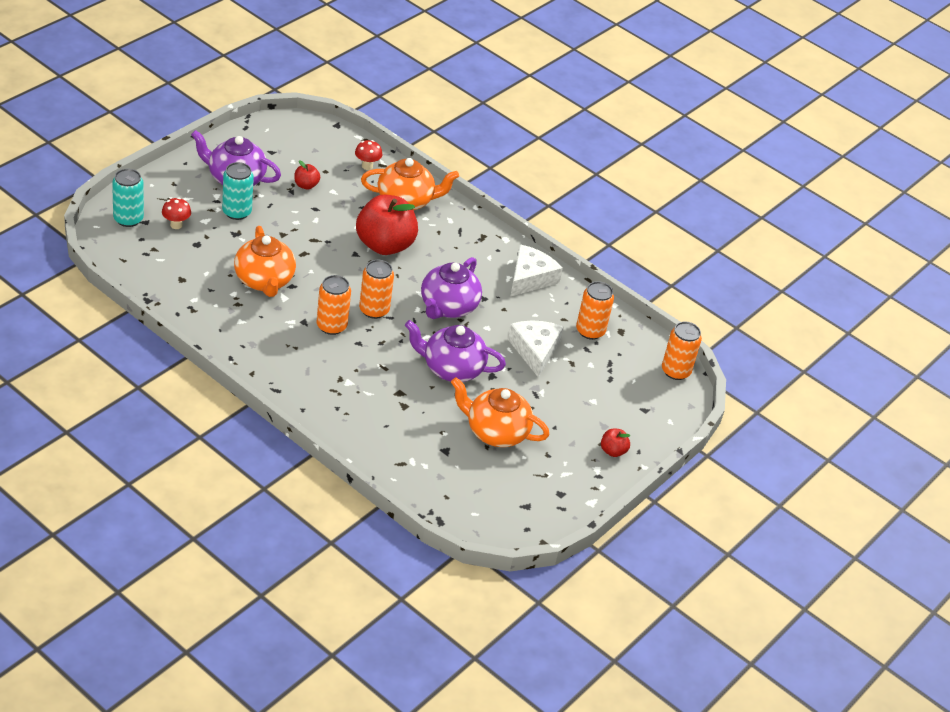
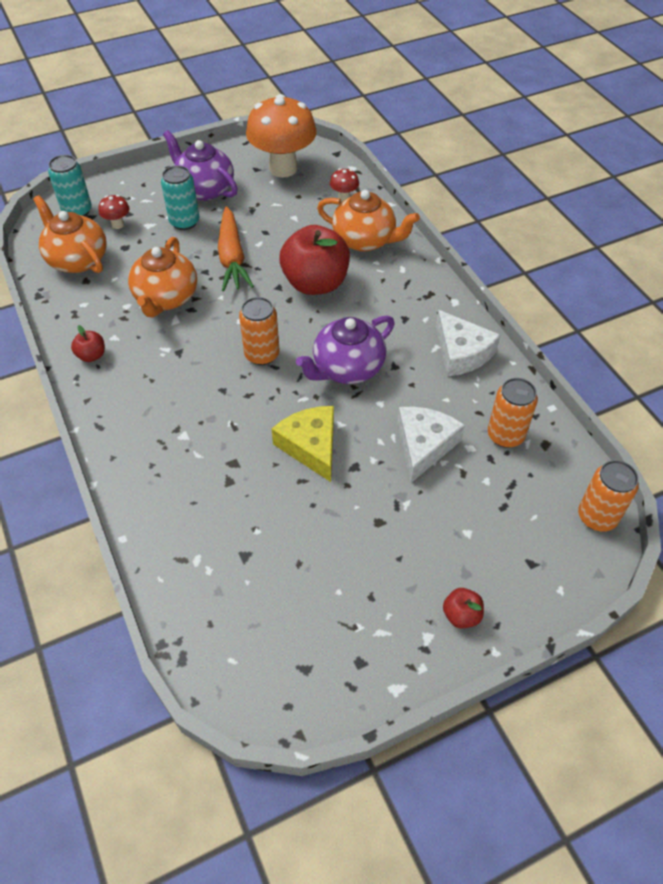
camera: 30 degrees right, 10 degrees up
red apple [294,161,320,190] -> red apple moved to [71,325,105,362]
orange can [317,275,351,335] -> none
purple teapot [405,320,506,382] -> yellow cheese [272,406,334,482]
orange teapot [451,377,550,447] -> orange teapot moved to [33,195,107,273]
white cheese [510,244,563,297] -> white cheese turned 90 degrees clockwise [436,310,500,377]
none -> orange carrot [218,206,254,291]
none -> orange mushroom [246,94,317,178]

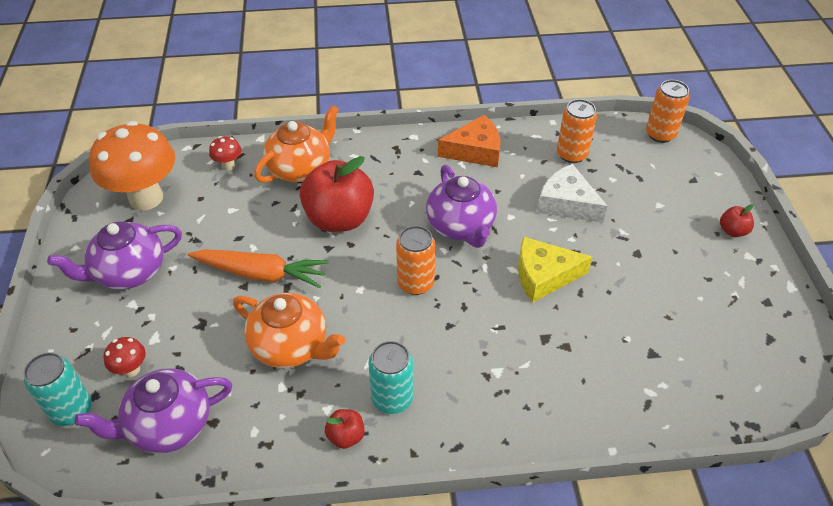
camera: 70 degrees left, 5 degrees down
orange teapot [33,195,107,273] -> purple teapot [74,368,232,454]
turquoise can [161,166,200,230] -> turquoise can moved to [368,341,413,414]
white cheese [436,310,500,377] -> orange cheese [438,115,501,167]

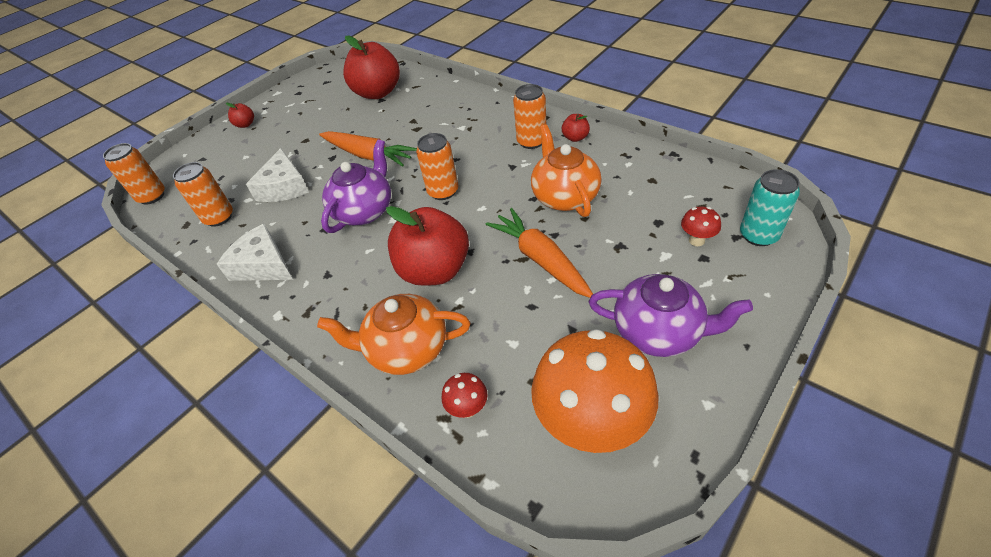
camera: 130 degrees left, 0 degrees up
purple teapot [74,368,232,454] -> none
turquoise can [368,341,413,414] -> orange can [513,84,546,149]
orange cheese [438,115,501,167] -> white cheese [217,224,293,281]
yellow cheese [518,237,592,303] -> orange carrot [319,131,417,167]
none -> red apple [343,36,400,99]

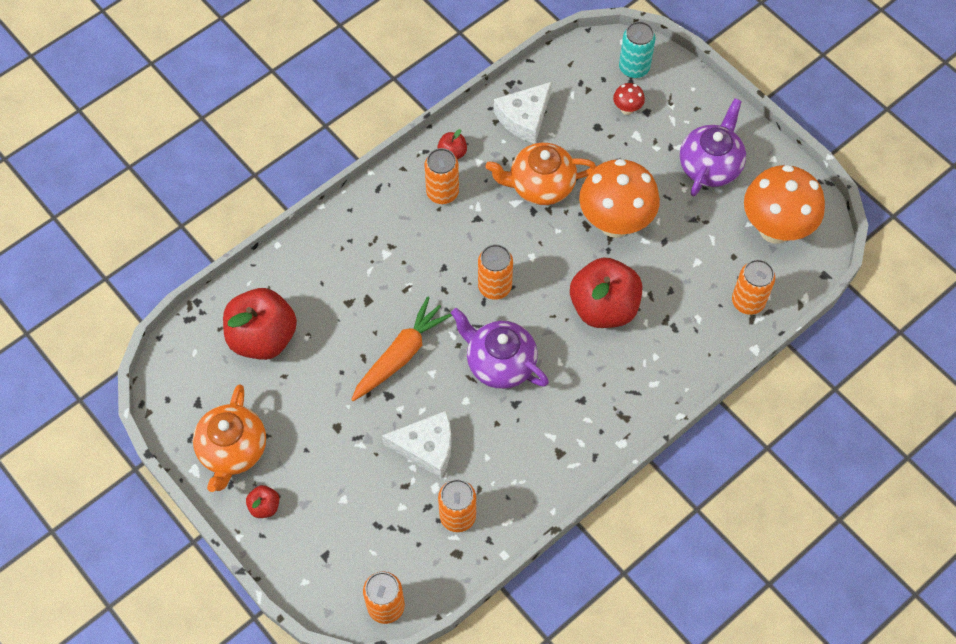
camera: 85 degrees left, 15 degrees up
white cheese [217,224,293,281] -> white cheese moved to [494,82,552,144]
orange teapot [317,294,470,375] -> orange teapot moved to [193,385,266,492]
red mushroom [442,373,488,418] -> orange can [732,259,775,315]
orange carrot [486,208,593,298] -> orange mushroom [579,159,660,238]

